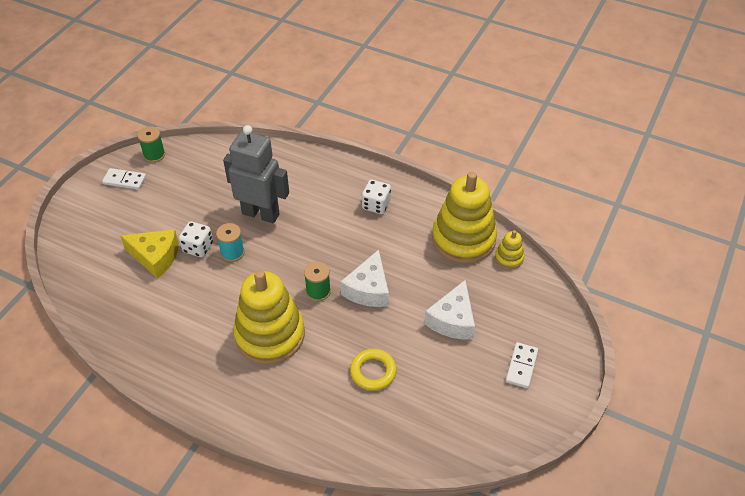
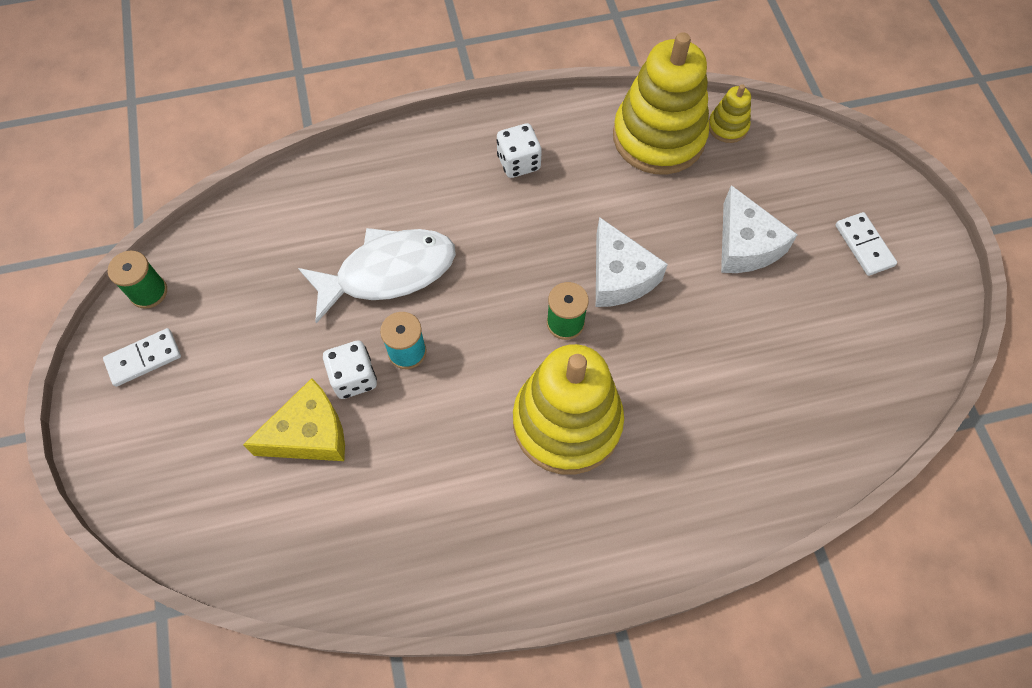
camera: 40 degrees left, 15 degrees up
grey robot [223,125,289,223] -> white fish [298,228,456,323]
yellow ring [350,349,397,391] -> none

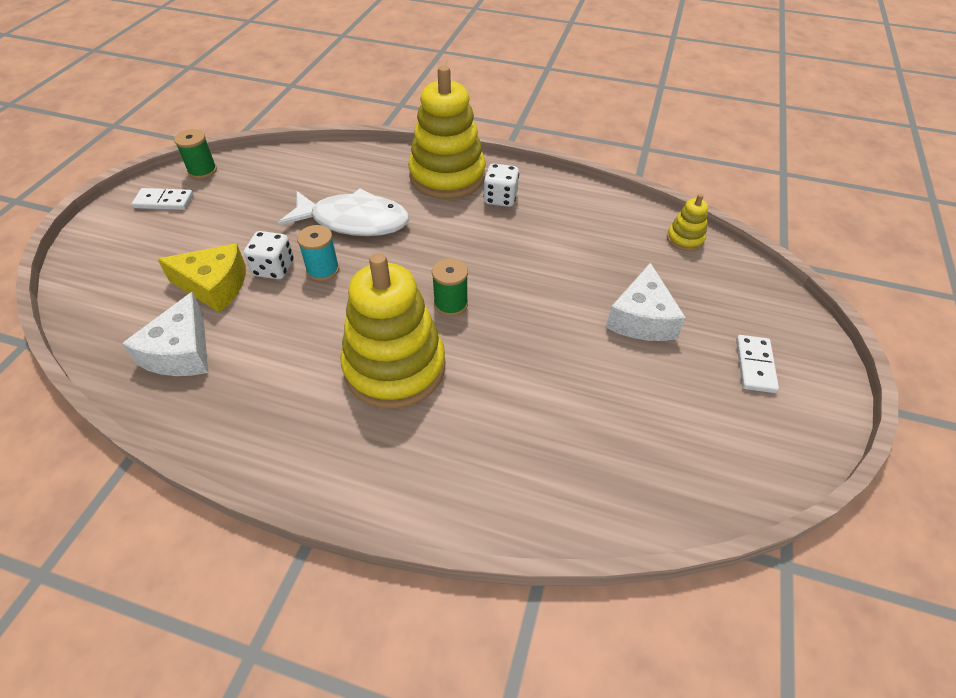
camera: 30 degrees right, 15 degrees down
white cheese [596,217,668,307] -> white cheese moved to [122,292,208,376]
yellow stacking toy [613,32,709,174] -> yellow stacking toy moved to [408,66,486,199]

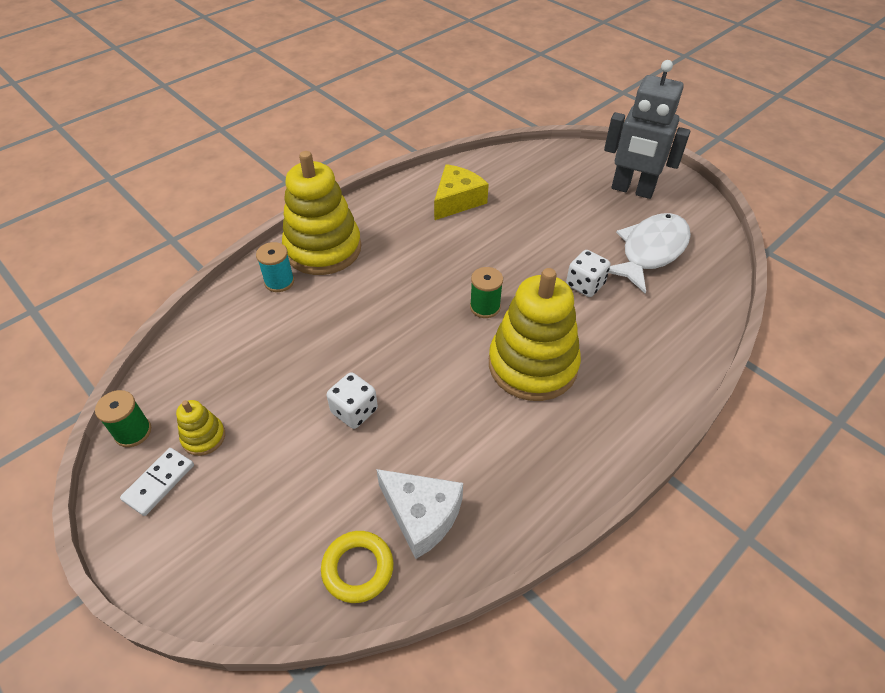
camera: 60 degrees left, 0 degrees up
yellow cheese [157,243,246,313] -> yellow cheese moved to [434,164,489,220]
white fish [278,188,409,236] -> white fish moved to [609,213,691,294]
turquoise spool [297,225,339,281] -> turquoise spool moved to [256,242,294,292]
white dice [483,163,519,207] -> white dice moved to [566,250,611,297]
white cheese [606,263,686,341] -> none
yellow stacking toy [667,194,708,251] -> yellow stacking toy moved to [176,400,225,456]
white domino [736,335,779,393] -> grey robot [604,60,690,199]
none -> yellow ring [321,531,394,603]

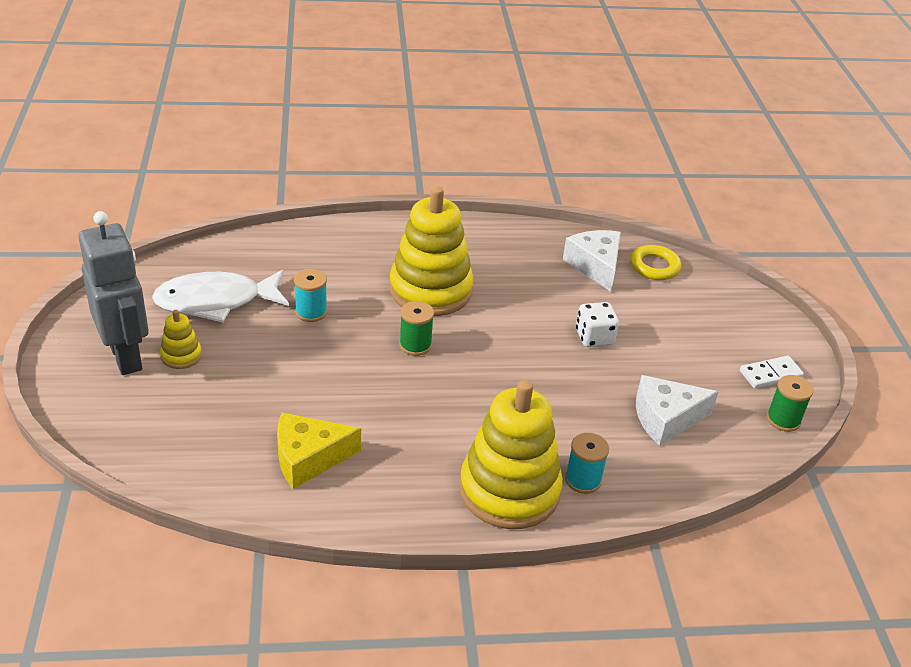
camera: 145 degrees left, 10 degrees down
yellow stacking toy [176,400,225,456] -> yellow stacking toy moved to [160,310,202,369]
white dice [566,250,611,297] -> turquoise spool [294,269,327,322]
none -> white cheese [636,375,718,446]

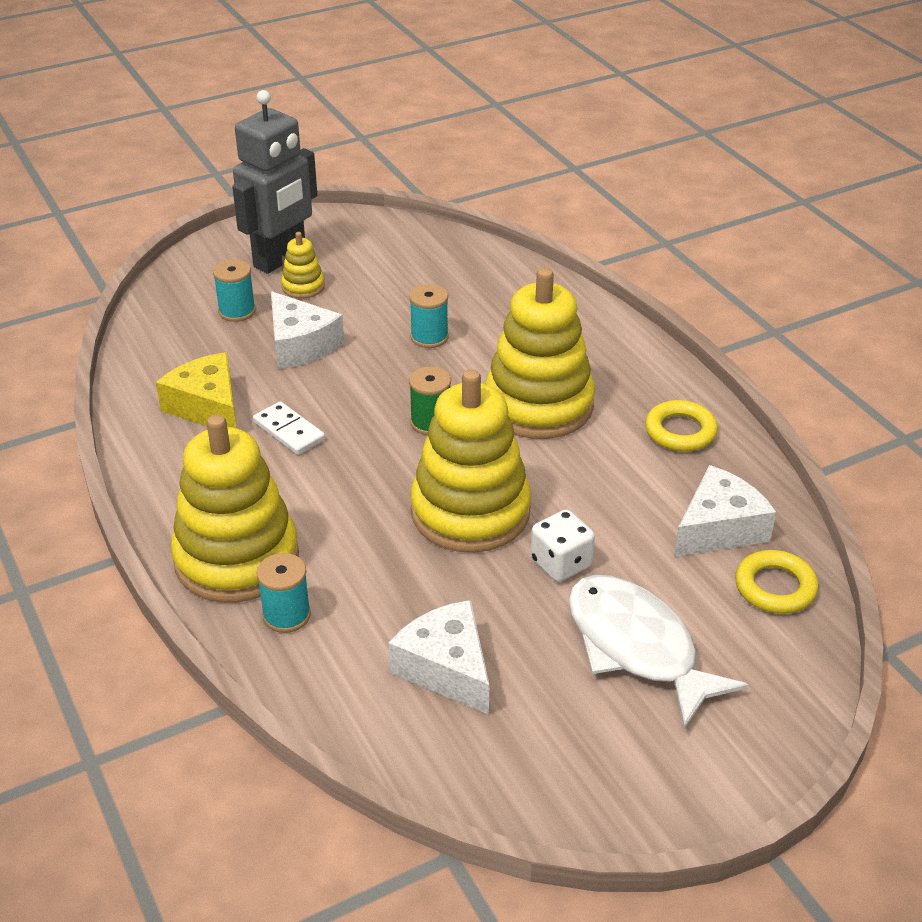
camera: 70 degrees right, 0 degrees up
white fish [152,270,289,323] -> white fish moved to [568,575,749,729]
white domino [740,356,804,389] -> white domino moved to [253,401,325,455]
green spool [767,375,813,432] -> none
none -> turquoise spool [213,259,256,322]
none -> white cheese [271,291,344,369]
none -> yellow stacking toy [410,369,531,553]
none -> yellow ring [645,400,718,452]

